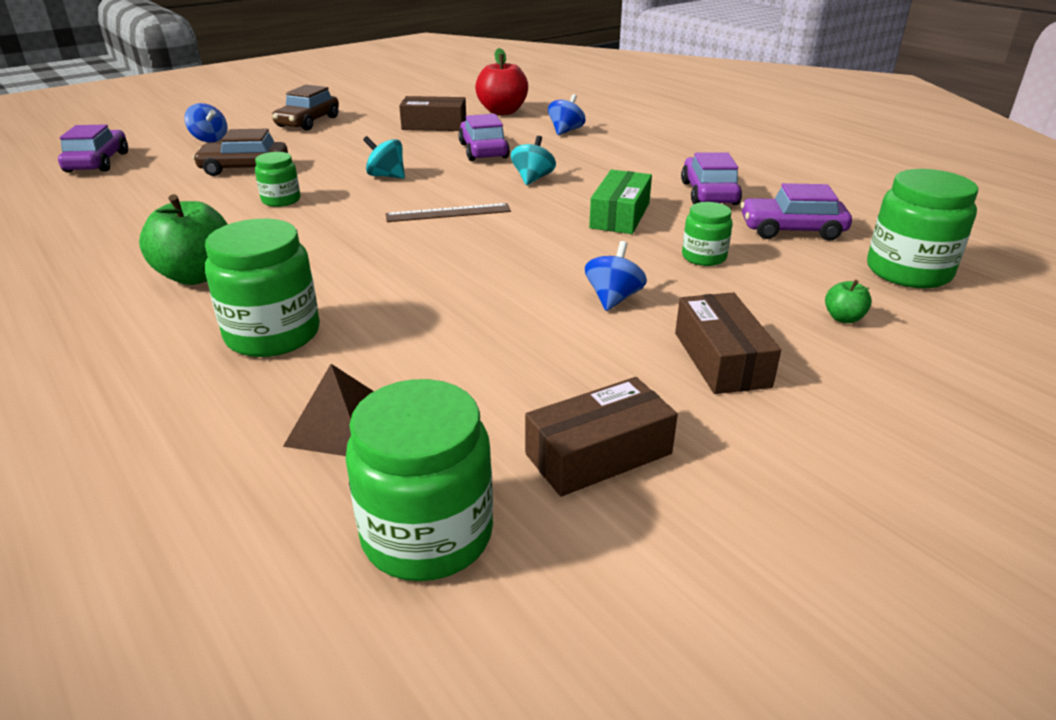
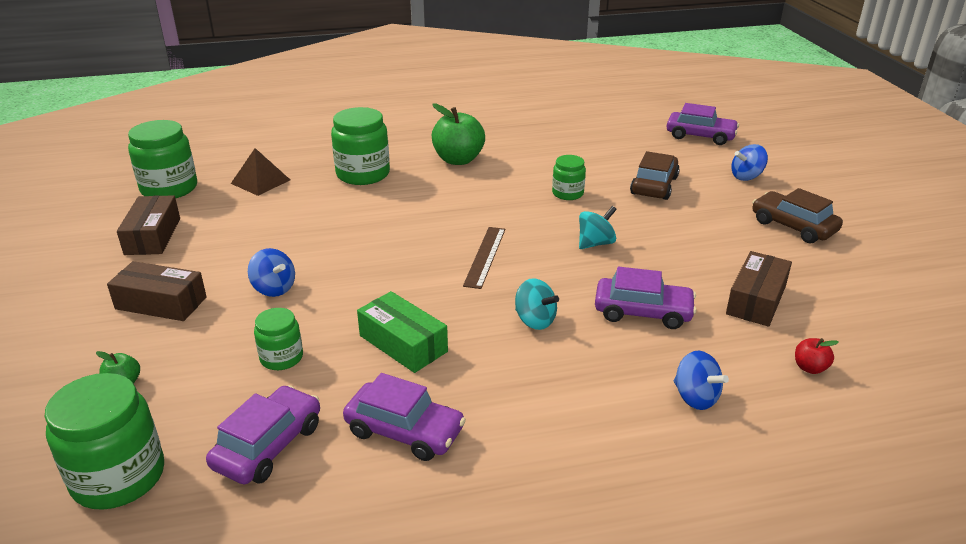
camera: 115 degrees right, 0 degrees up
red apple [475,48,528,115] -> red apple [795,338,839,374], size x0.46

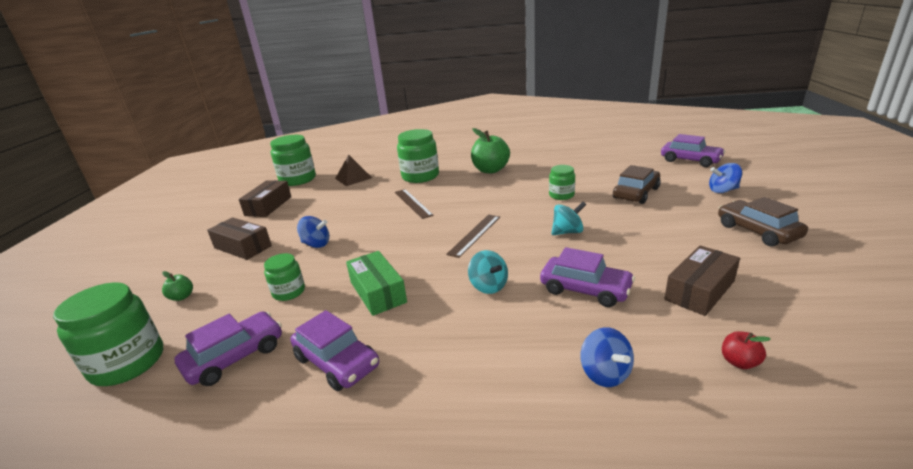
camera: 20 degrees right, 5 degrees down
blue spinning top [248,248,295,297] -> blue spinning top turned 45 degrees counterclockwise [297,216,329,248]
none -> brown ruler [395,189,434,219]

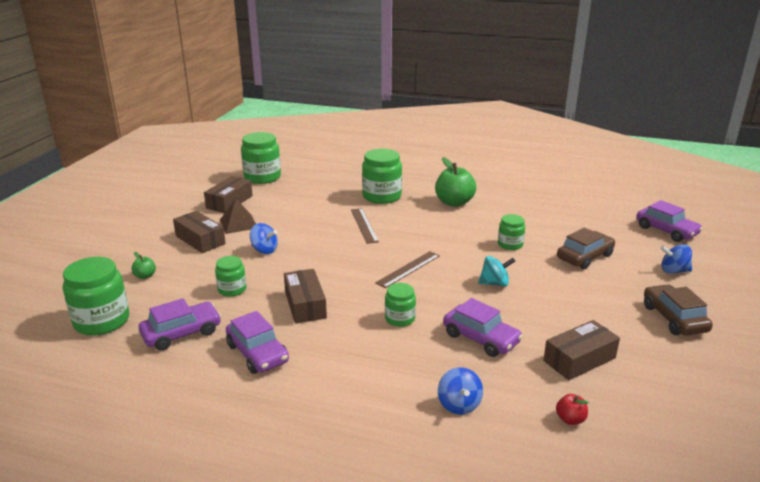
camera: 10 degrees right, 0 degrees up
brown pyramid [335,155,372,186] -> brown pyramid moved to [220,199,256,234]
green box [346,251,407,316] -> brown box [284,269,327,324]
turquoise spinning top [468,250,508,294] -> green jar [385,283,416,327]

